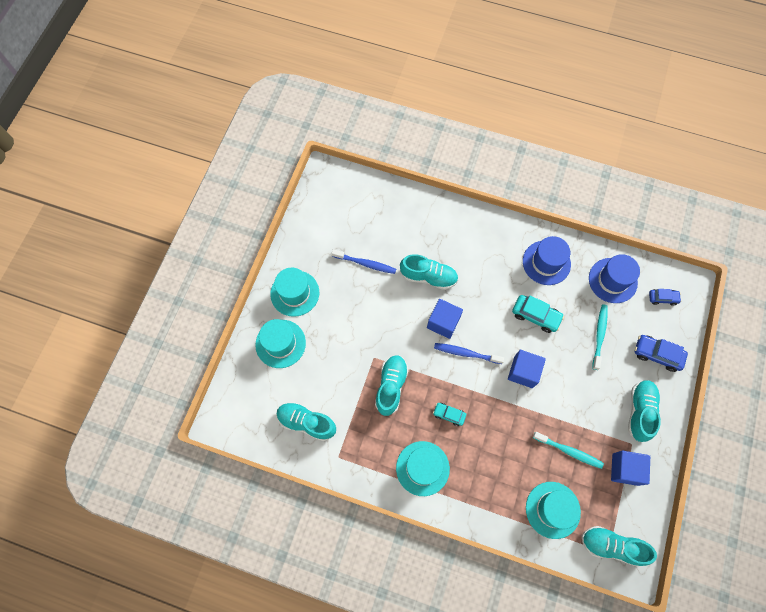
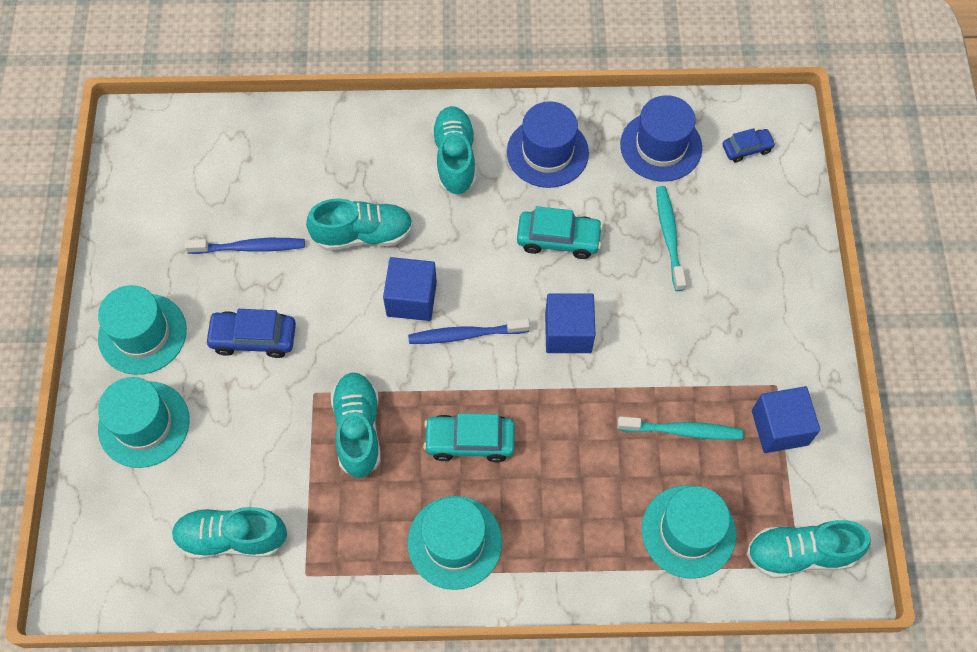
camera: 20 degrees left, 5 degrees down
turquoise car [433,403,466,426] -> turquoise car [423,413,515,463], size x1.60
turquoise shoe [628,380,661,442] -> turquoise shoe moved to [431,106,476,195]
blue car [635,335,688,372] -> blue car moved to [205,309,296,358]

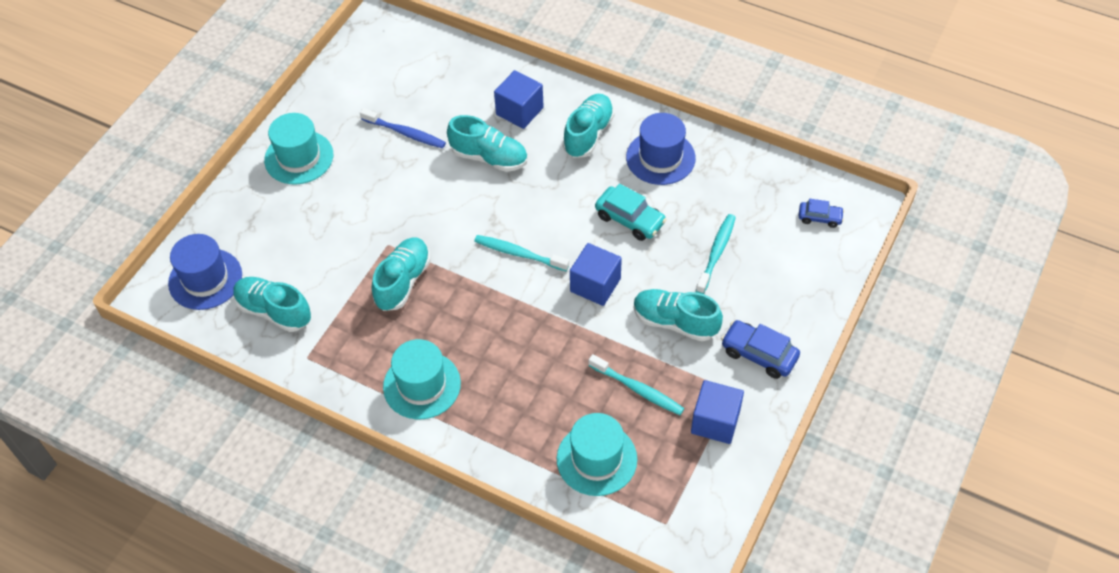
camera: 30 degrees right, 10 degrees down
turquoise hat [98,377,190,468] -> none
blue car [205,309,296,358] -> blue car moved to [721,320,800,379]
blue cube [383,257,437,321] -> blue cube moved to [494,70,544,129]
blue toothbrush [408,318,530,344] -> turquoise toothbrush [474,235,569,271]
turquoise car [423,413,515,463] -> none
blue hat [620,95,702,182] -> blue hat moved to [168,234,242,310]
turquoise shoe [747,520,870,578] -> turquoise shoe moved to [634,289,723,341]

